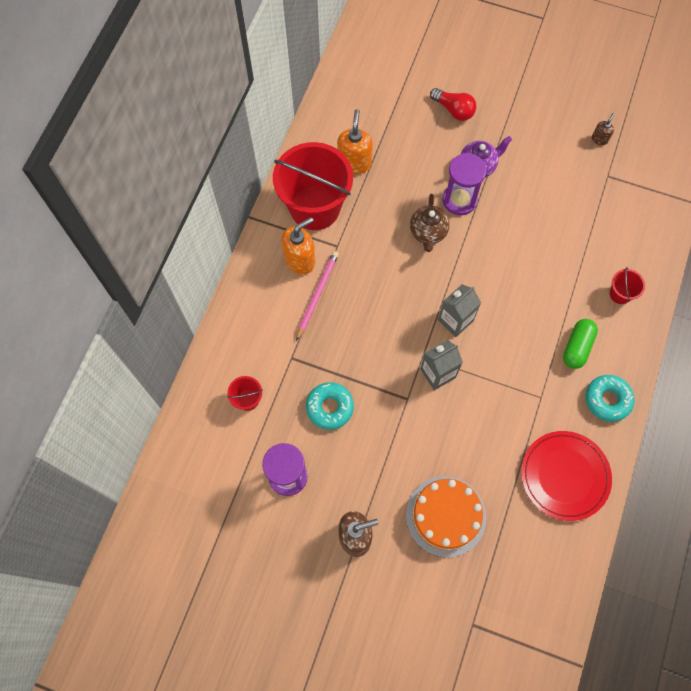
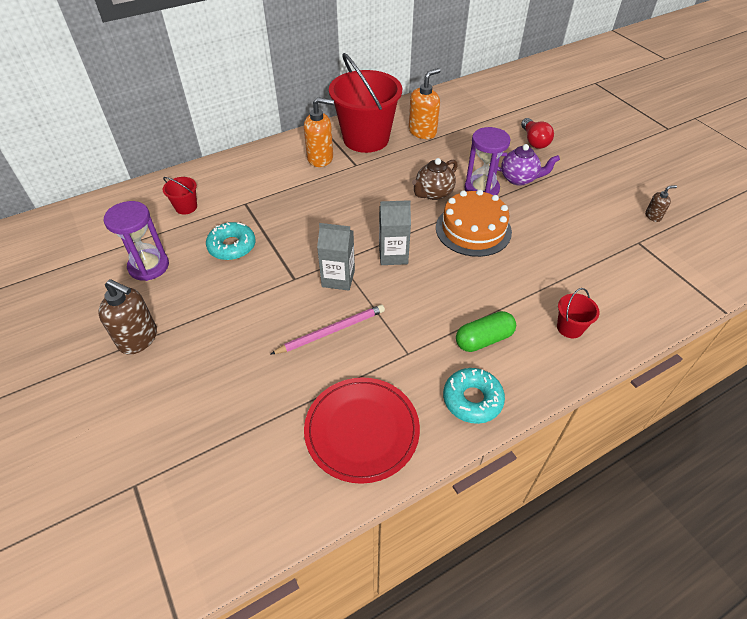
camera: 40 degrees right, 20 degrees down
pink pencil [296,251,339,341] -> pink pencil moved to [271,305,385,354]
orange cake [406,476,486,558] -> orange cake moved to [436,189,512,257]

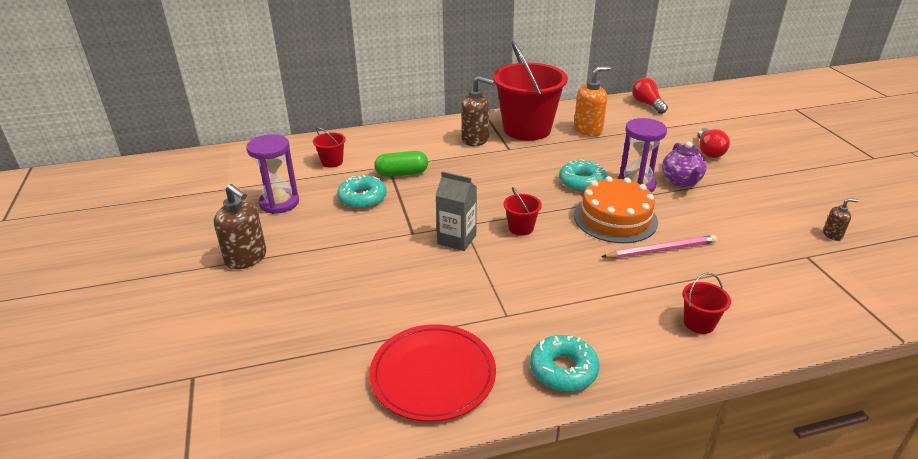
camera: 15 degrees right, 15 degrees down
pink pencil [271,305,385,354] -> pink pencil moved to [601,235,717,258]
orange soap dispenser [304,97,334,167] -> brown soap dispenser [461,76,494,146]
grey carton [379,200,411,265] -> red bucket [503,187,542,236]
brown teapot [412,158,458,200] -> turquoise donut [559,160,607,192]
green capsule [456,311,516,352] -> green capsule moved to [374,151,428,177]
purple teapot [497,144,560,186] -> purple teapot turned 60 degrees clockwise [662,142,706,187]
none -> red light bulb [632,78,668,114]

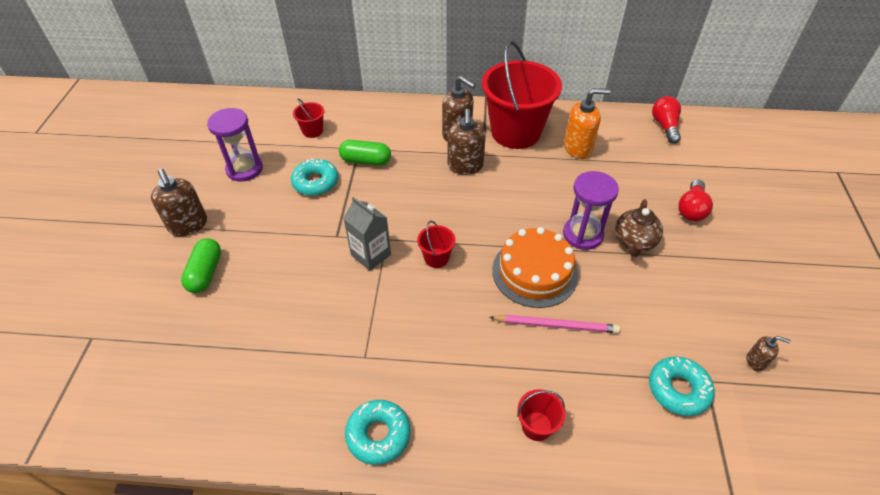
camera: 20 degrees right, 15 degrees up
red plate [369,324,496,422] -> none
turquoise donut [559,160,607,192] -> turquoise donut moved to [649,356,715,416]
purple teapot [662,142,706,187] -> brown teapot [615,199,663,257]
none -> green capsule [181,238,221,293]
none -> brown soap dispenser [447,109,486,175]

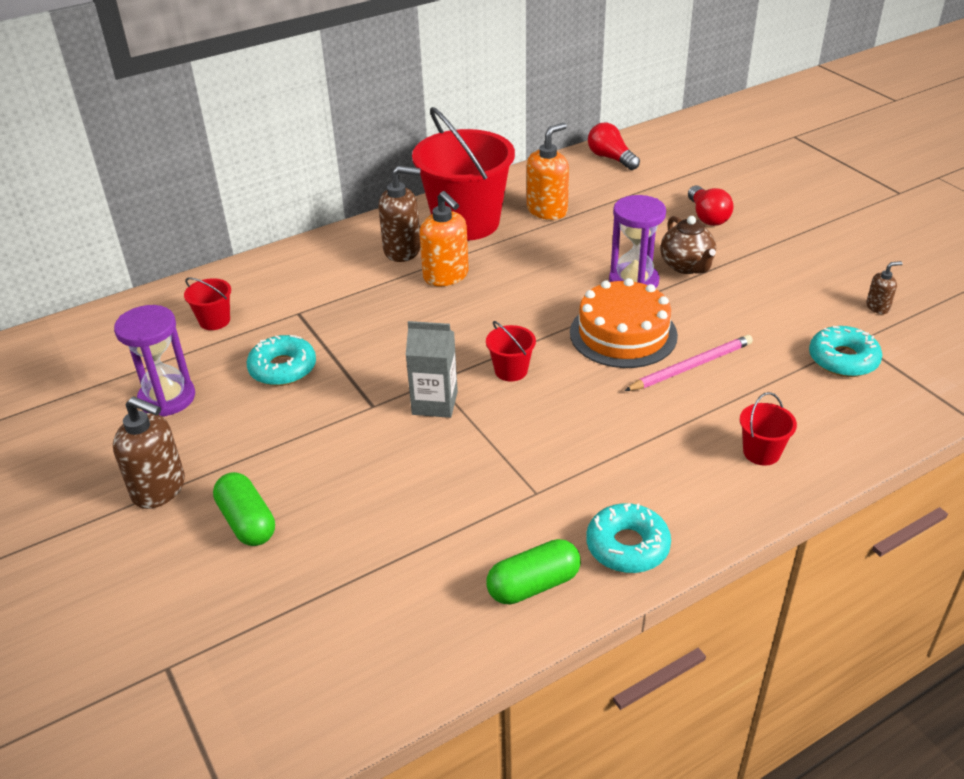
camera: 35 degrees left, 10 degrees down
green capsule [339,140,391,166] -> green capsule moved to [487,539,581,605]
brown soap dispenser [447,109,486,175] -> orange soap dispenser [419,191,469,286]

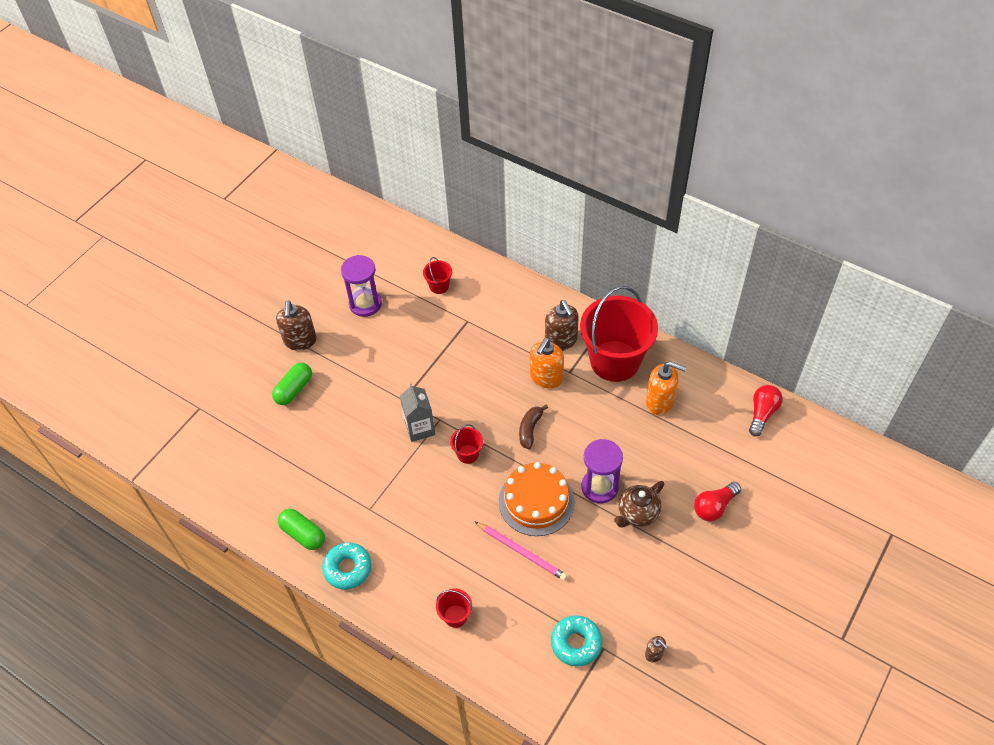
camera: 65 degrees right, 15 degrees up
turquoise donut [247,335,316,386] -> none
none -> brown banana [519,405,548,449]

